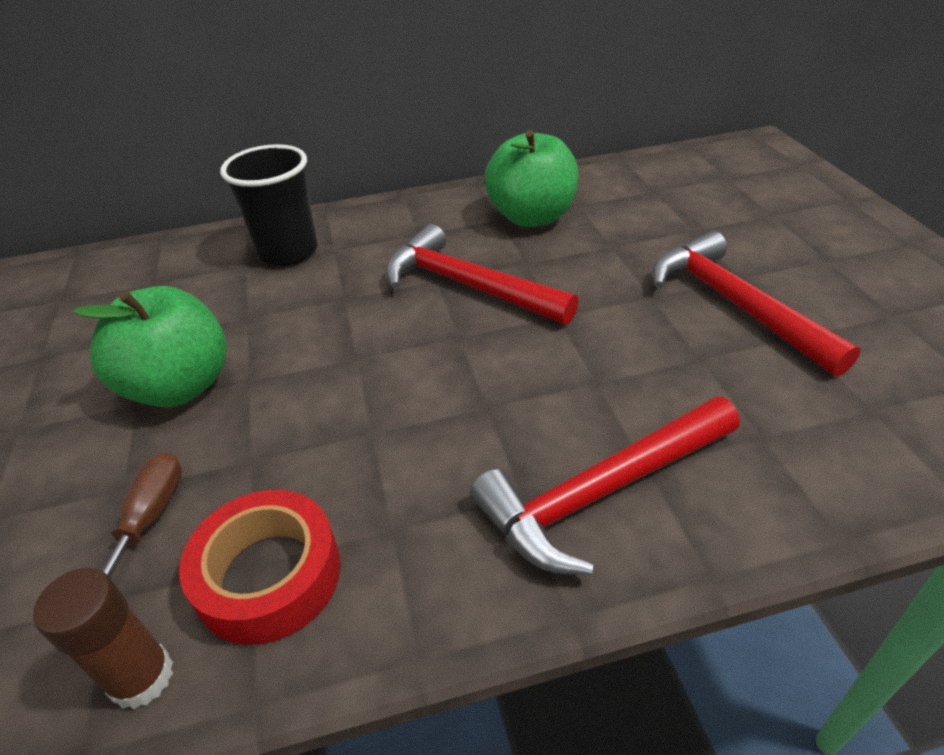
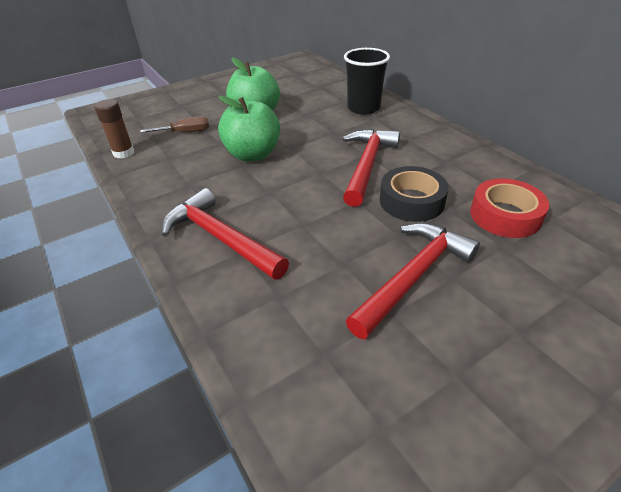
camera: 70 degrees right, 0 degrees up
red tape [179,490,341,645] -> red tape moved to [470,179,549,238]
green apple [485,130,579,227] -> green apple moved to [218,96,280,161]
none -> black tape [380,166,449,222]

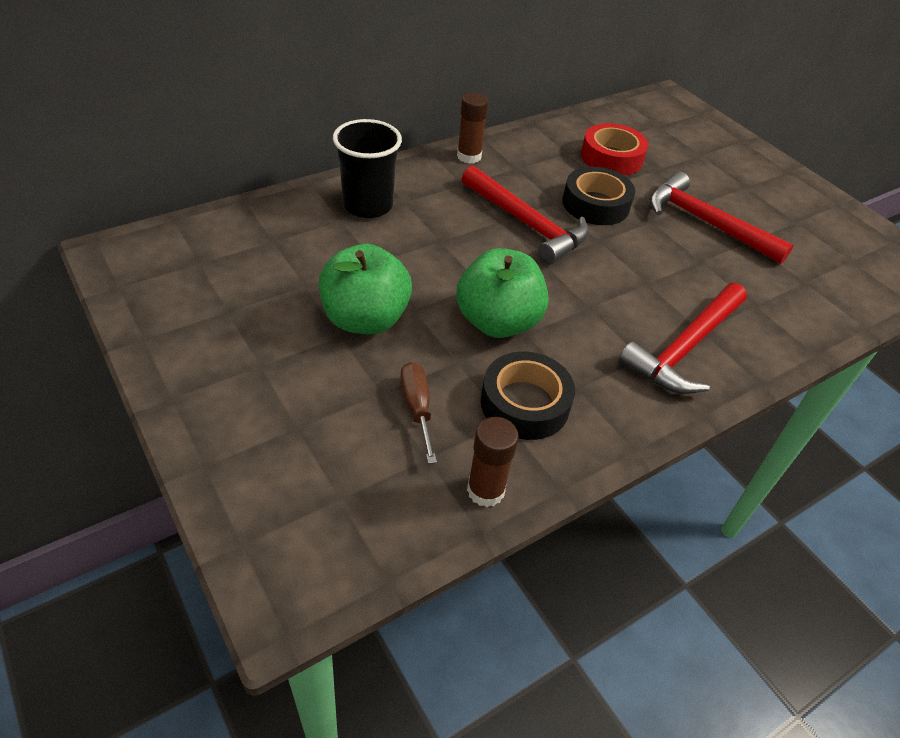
camera: 95 degrees left, 5 degrees up
red hammer [342,129,400,207] -> red hammer turned 150 degrees counterclockwise [462,165,589,264]
none -> brown glue stick [457,92,489,164]
none -> black tape [481,352,575,440]

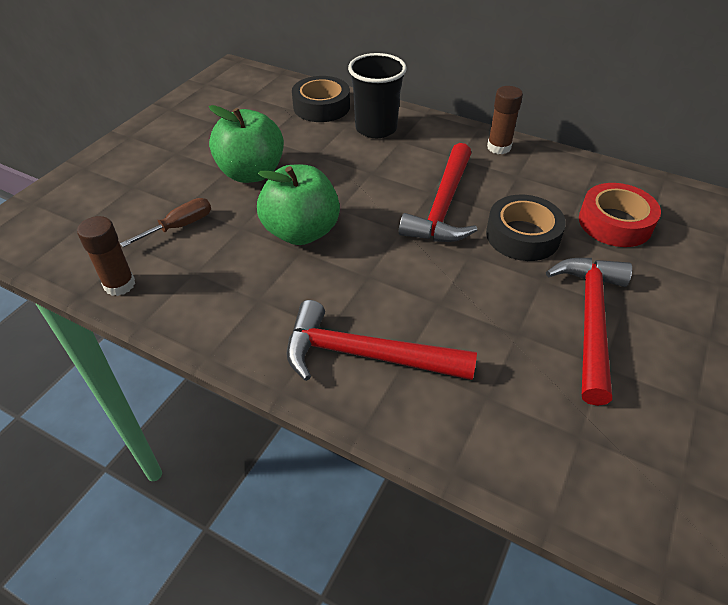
camera: 65 degrees right, 0 degrees up
black tape [481,352,575,440] -> black tape moved to [292,76,350,122]

